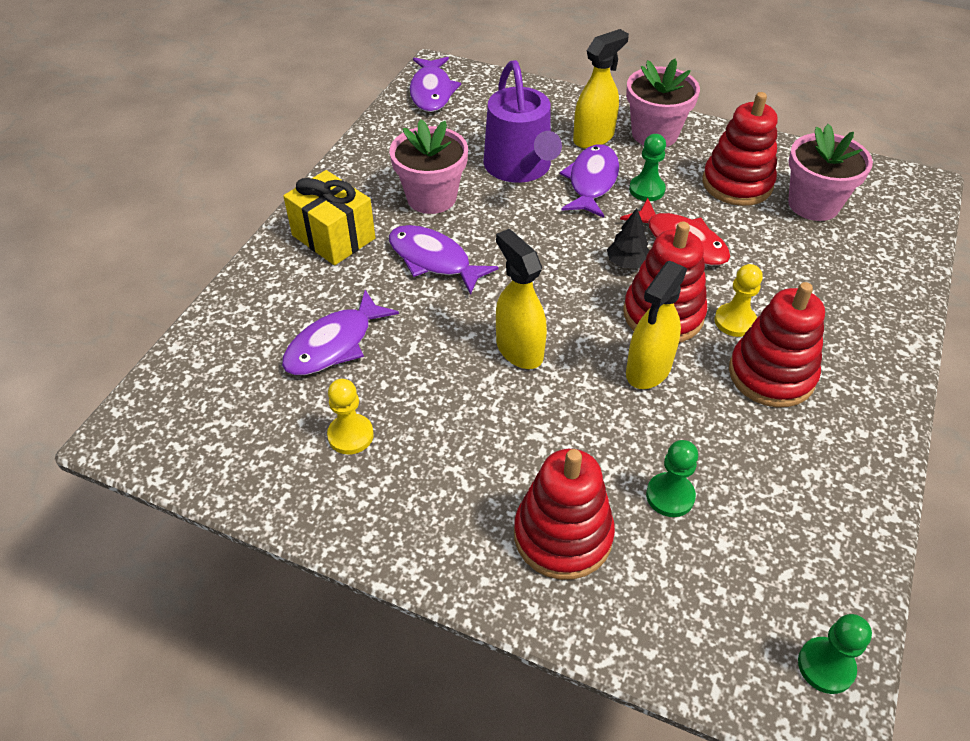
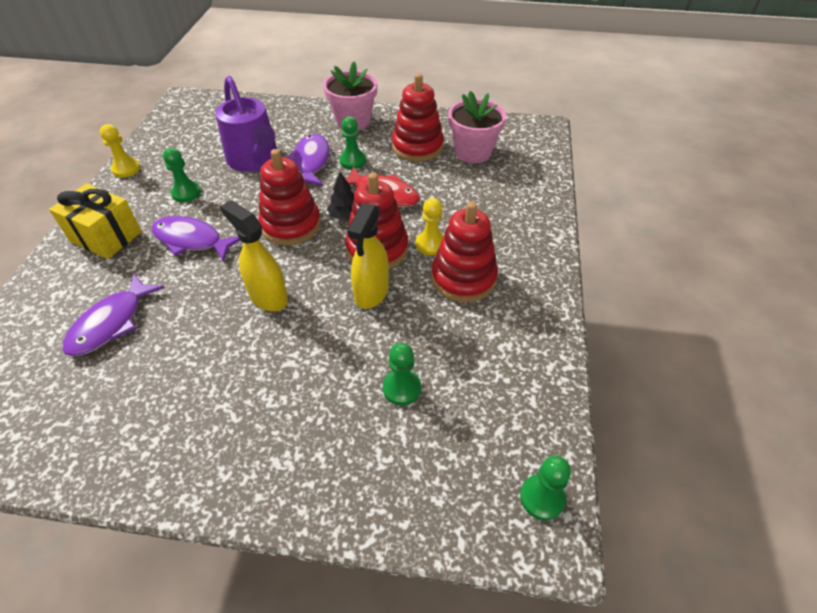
camera: 15 degrees left, 0 degrees up
yellow pawn [327,379,374,455] -> yellow pawn moved to [100,124,141,178]
pink flower pot [390,119,468,214] -> green pawn [163,148,201,202]
purple fish [410,57,461,112] -> none
red stacking toy [514,449,615,580] -> red stacking toy moved to [259,149,321,245]
yellow spray bottle [573,29,629,149] -> none

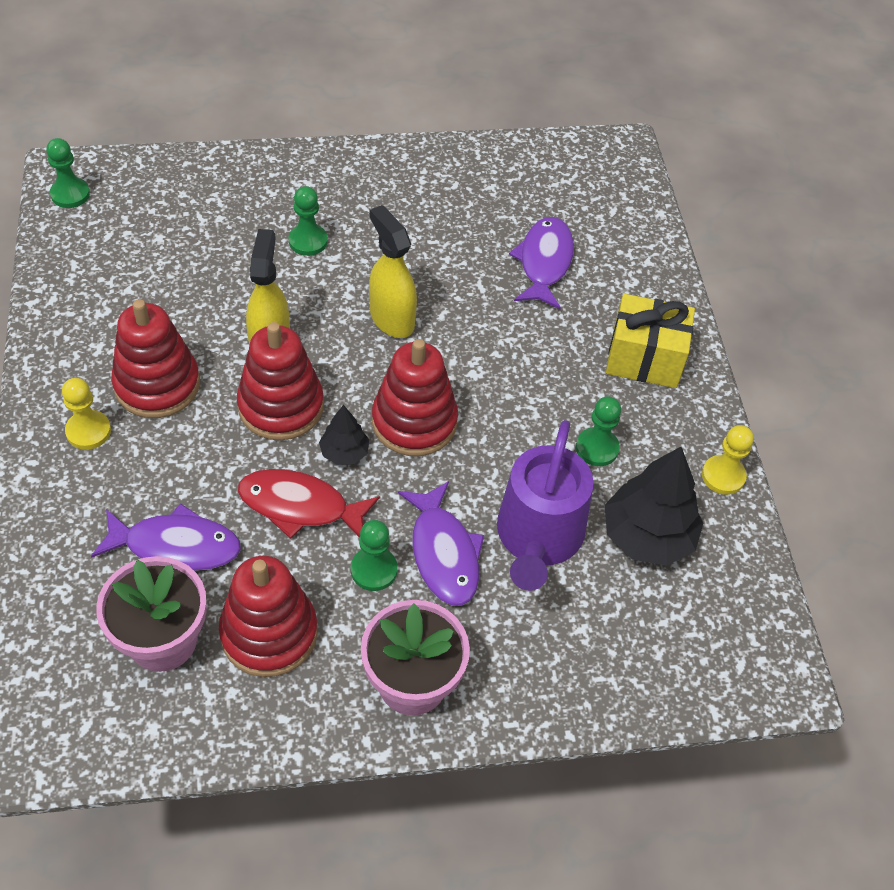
camera: 160 degrees right, 5 degrees up
purple fish [151,216,240,262] -> purple fish moved to [91,503,241,571]
purple watering can [215,76,277,172] -> purple watering can turned 120 degrees counterclockwise [497,420,593,591]
yellow spray bottle [220,200,288,311] -> yellow spray bottle turned 150 degrees counterclockwise [369,205,417,338]
green pawn [383,343,421,405] -> green pawn moved to [289,186,328,256]
yellow pawn [416,198,444,255] -> yellow pawn moved to [62,378,111,450]
none -> black tree [604,447,703,566]

